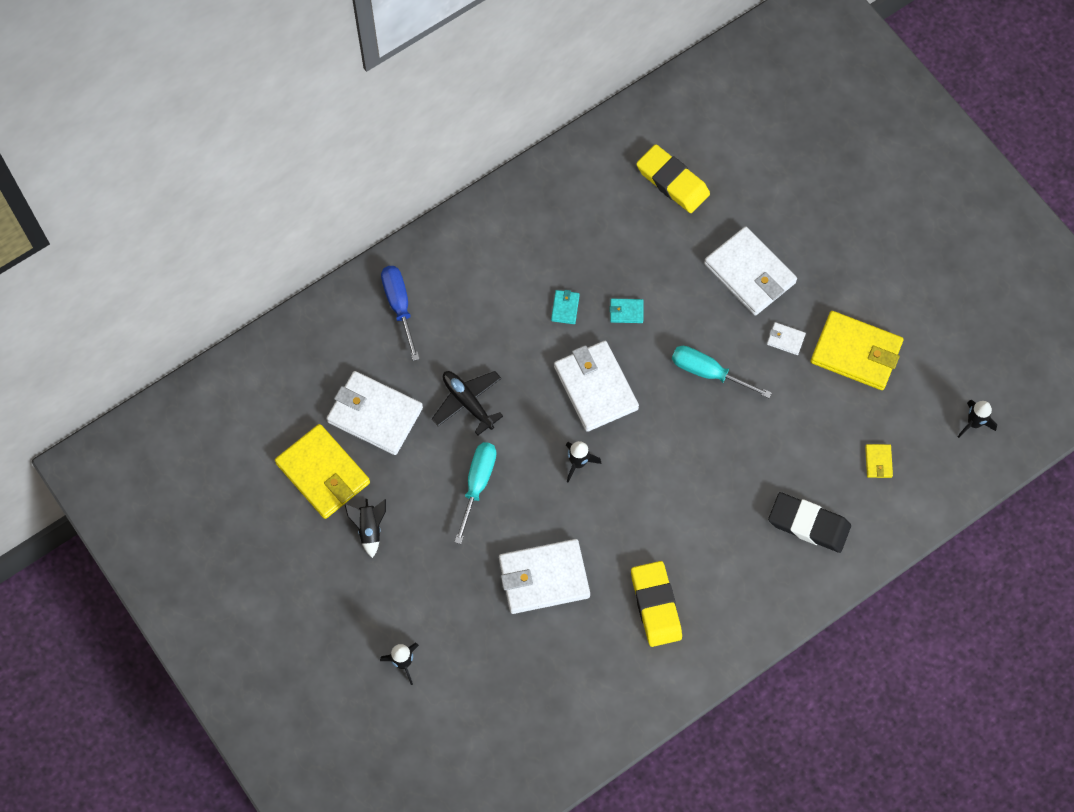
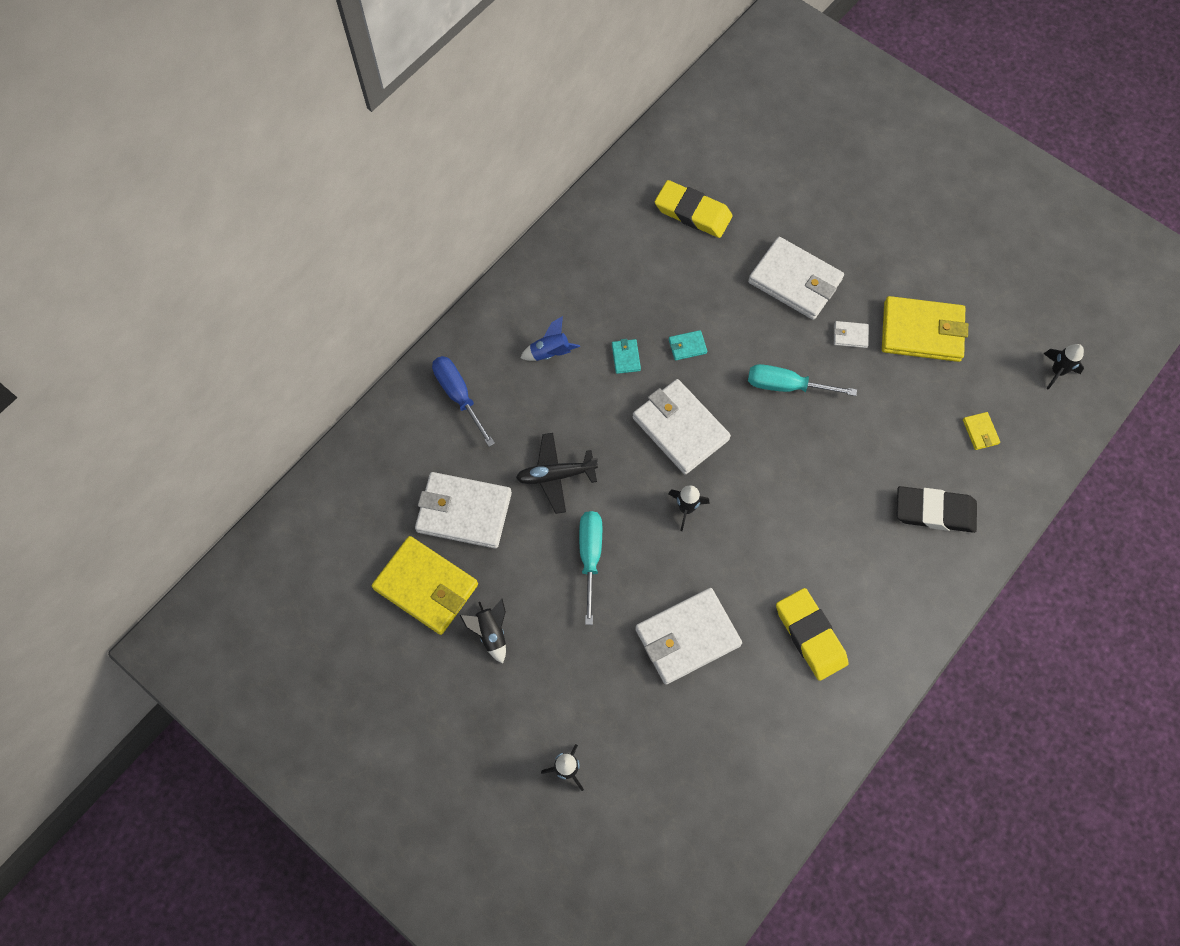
camera: 15 degrees left, 0 degrees up
black plane [432,371,503,435] -> black plane turned 45 degrees counterclockwise [516,433,598,514]
none -> blue rocket [520,316,580,361]

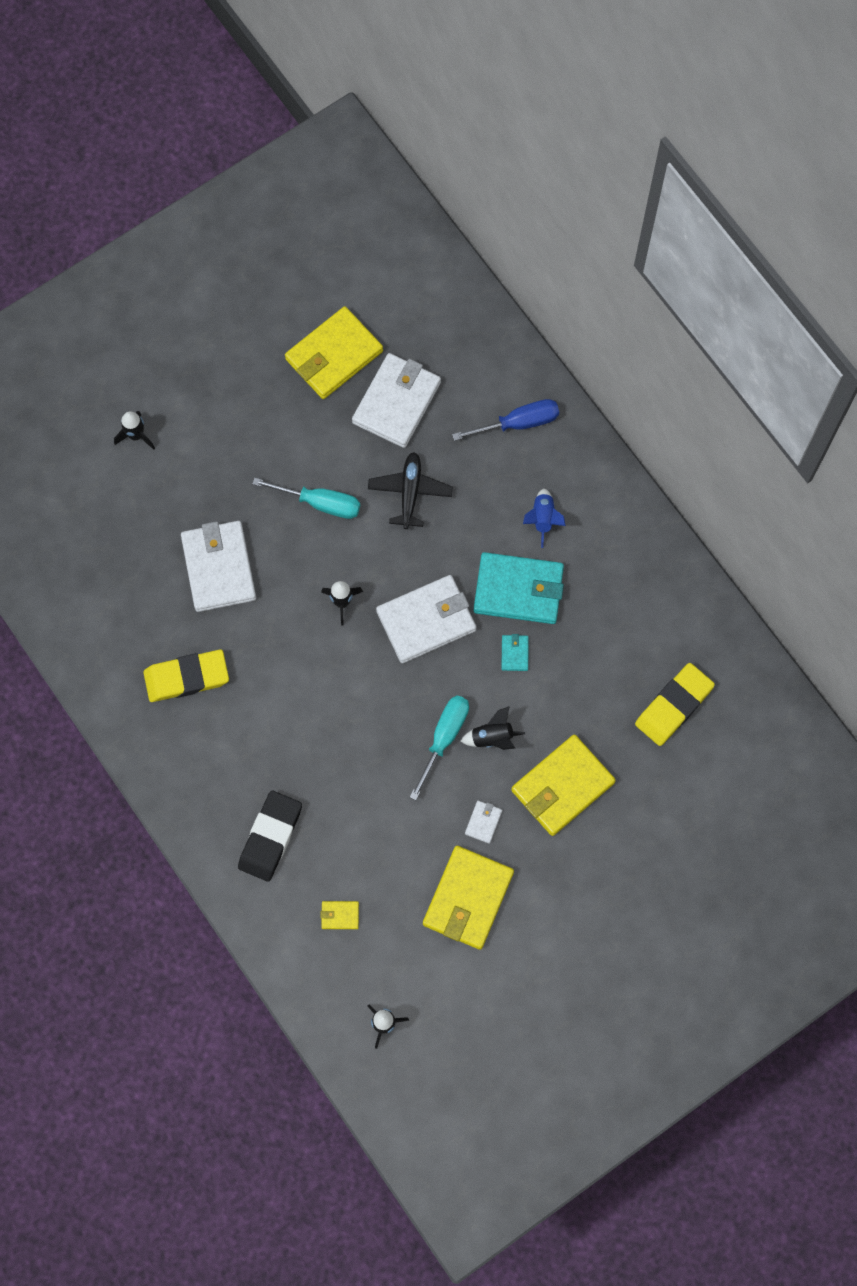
camera: 105 degrees right, 5 degrees up
black rocket [460,599,506,663] -> black rocket moved to [461,706,525,750]
turquoise wallet [612,339,641,374] -> turquoise wallet [473,552,564,624], size x2.35
white wallet [748,237,844,320] -> yellow wallet [511,734,616,836]

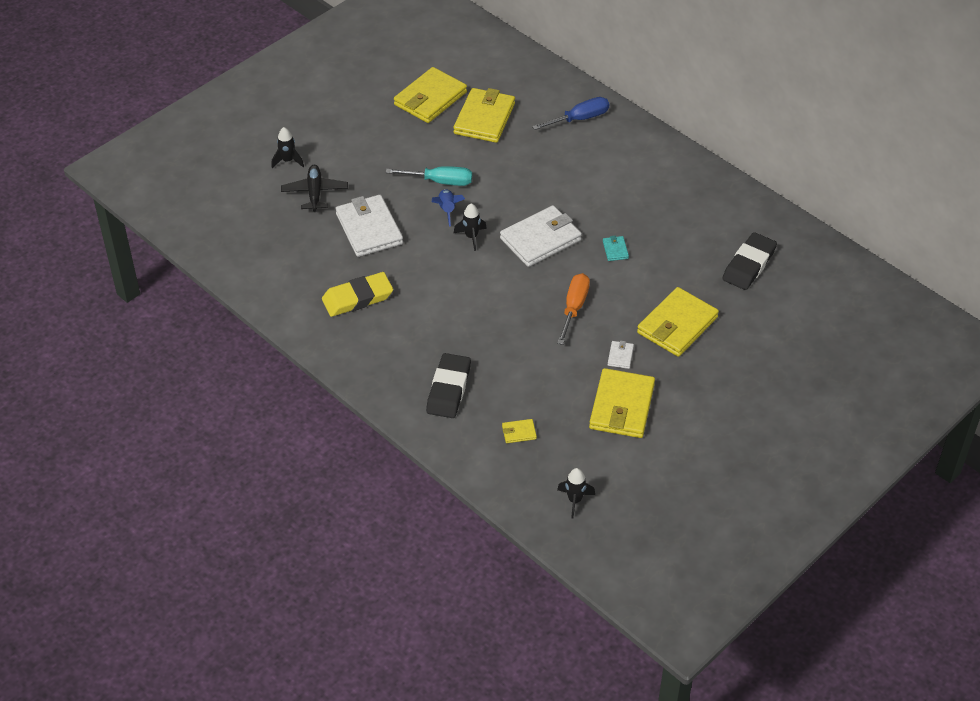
camera: 10 degrees left, 25 degrees down
white wallet [352,353,441,448] -> yellow wallet [453,88,515,143]
black plane [368,452,453,529] -> black plane moved to [281,165,348,212]
turquoise screwdriver [410,695,469,800] -> orange screwdriver [557,273,590,345]
black rocket [461,706,525,750] -> none
turquoise wallet [473,552,564,624] -> none
blue rocket [523,488,566,548] -> blue rocket moved to [432,189,465,226]
yellow eraser [635,663,715,746] -> black eraser [722,232,777,290]

